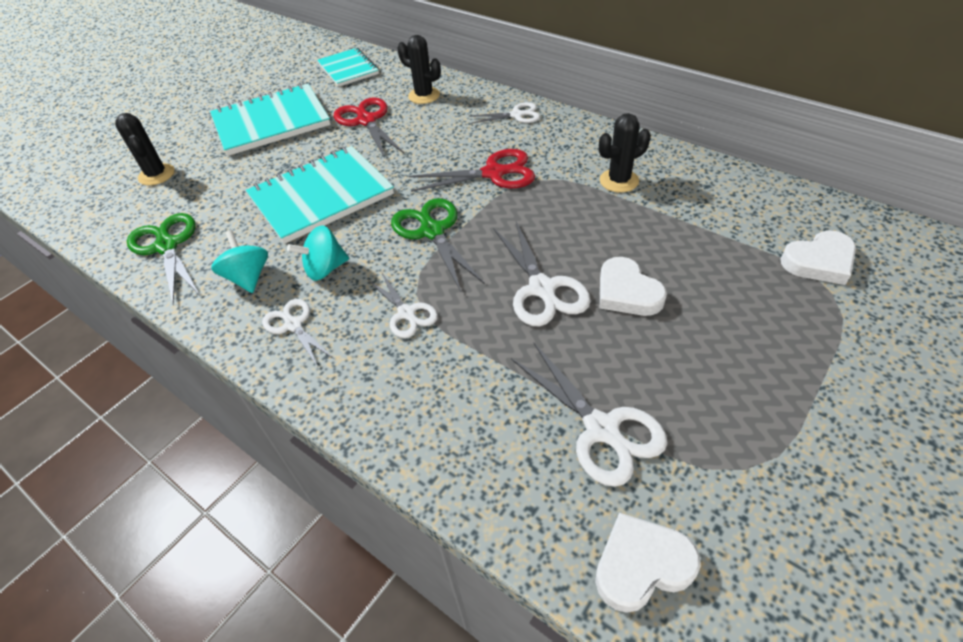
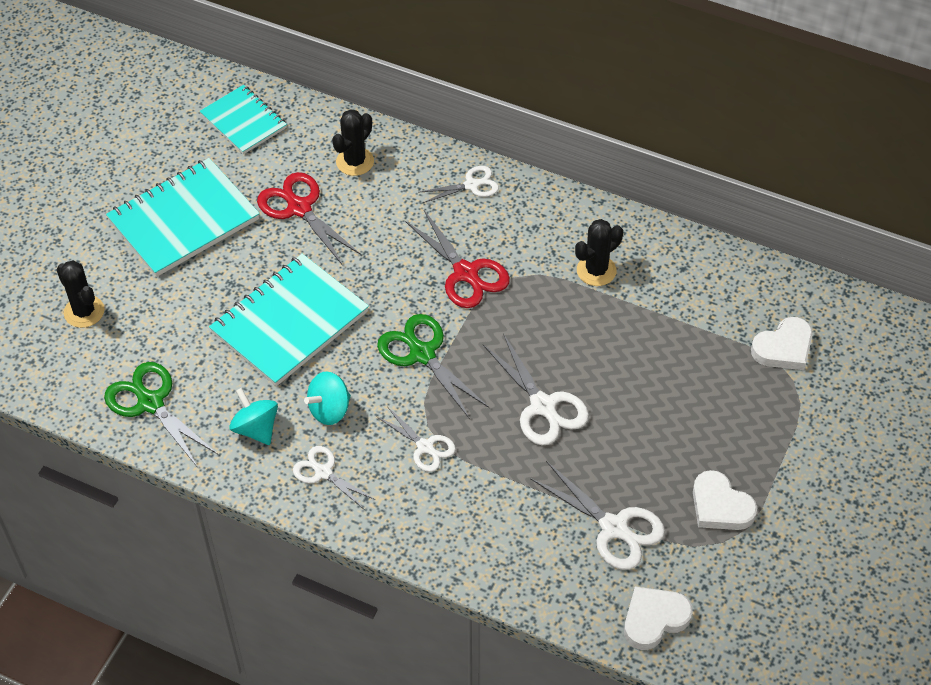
camera: 15 degrees left, 5 degrees up
black cactus [397,35,441,104] -> black cactus turned 75 degrees counterclockwise [332,109,374,176]
red scissors [409,149,535,192] -> red scissors turned 75 degrees clockwise [405,210,510,308]
white heart [600,257,667,316] -> white heart moved to [693,470,757,530]

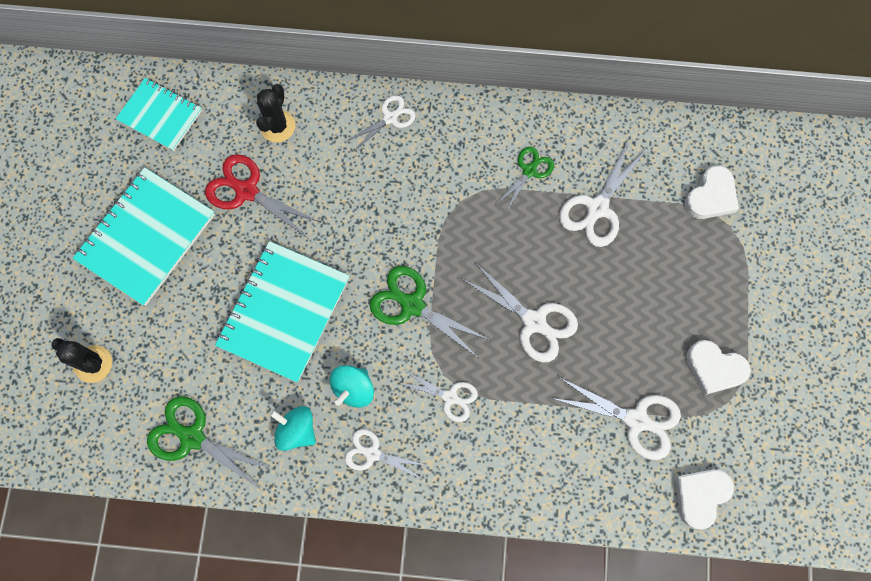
camera: 20 degrees left, 20 degrees up
red scissors [405,210,510,308] -> none
black cactus [575,219,623,286] -> green scissors [497,147,554,213]
none -> white scissors [559,140,646,247]

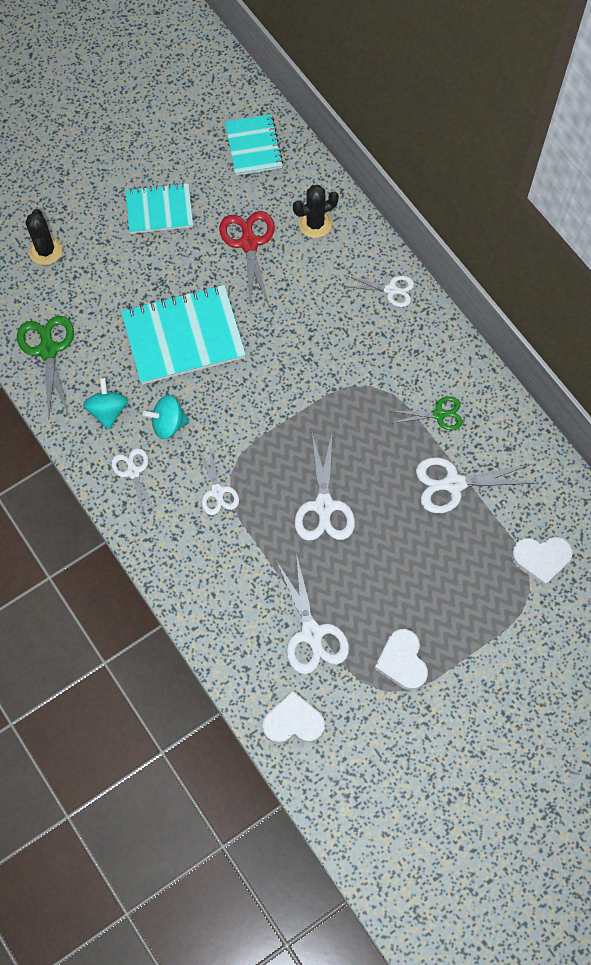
camera: 50 degrees right, 5 degrees down
turquoise notebook [73,167,215,306] -> turquoise notebook [125,183,193,234], size x0.62
green scissors [369,266,490,357] -> none

